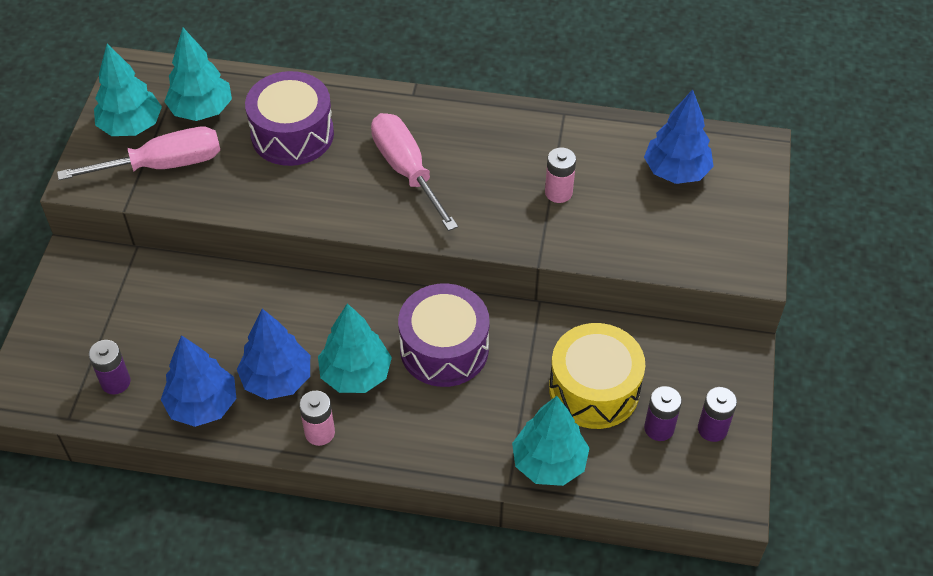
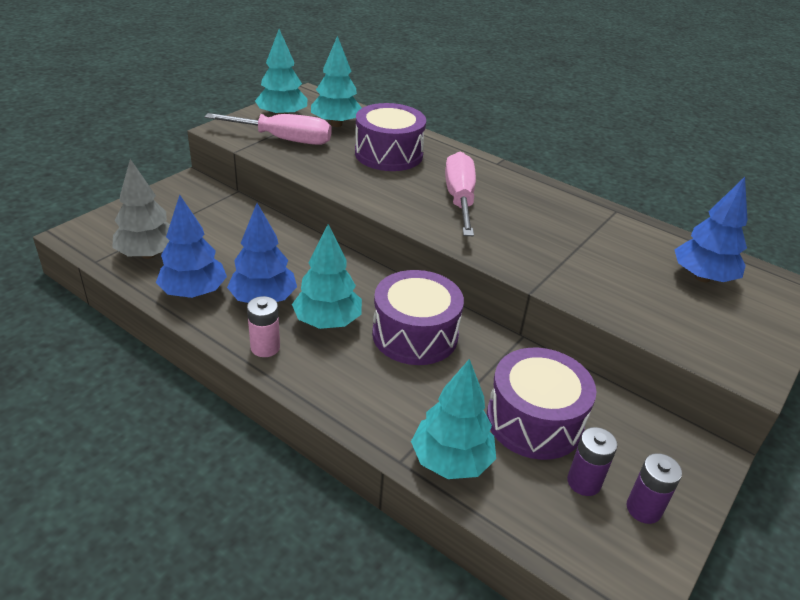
camera: 25 degrees right, 15 degrees down
purple battery [89,340,130,394] -> grey tree [112,159,170,259]
pink battery [545,148,576,203] -> none
yellow drum [549,323,645,429] -> purple drum [487,348,596,460]

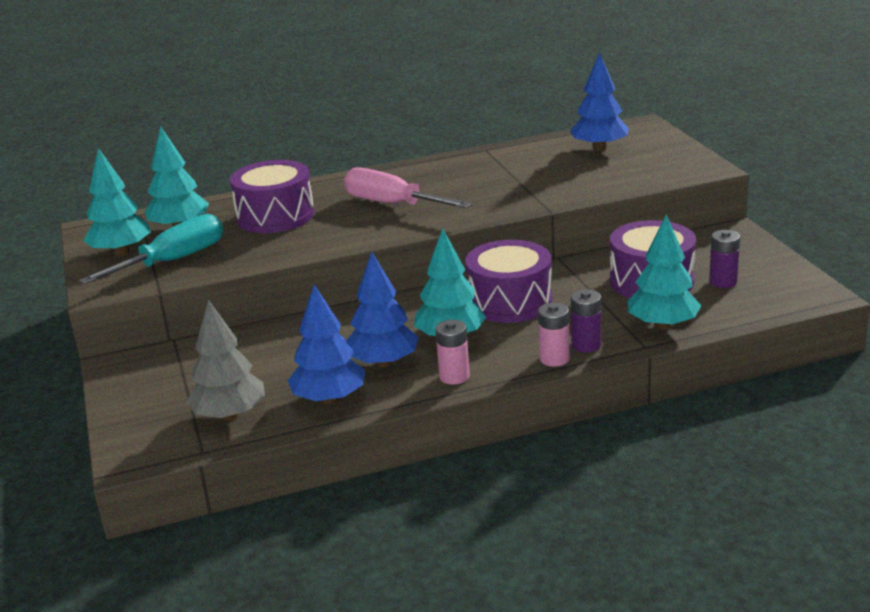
camera: 50 degrees left, 10 degrees down
pink screwdriver [205,113,332,145] -> turquoise screwdriver [79,214,223,285]
purple battery [627,453,682,524] -> purple battery moved to [571,289,601,352]
none -> pink battery [538,303,570,367]

